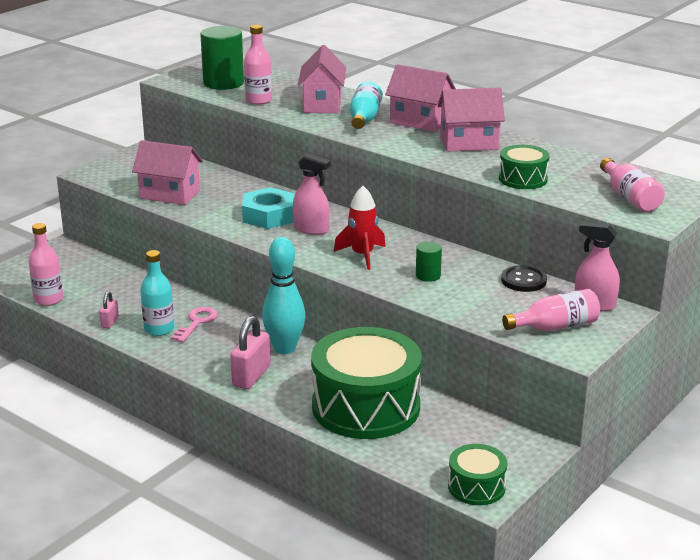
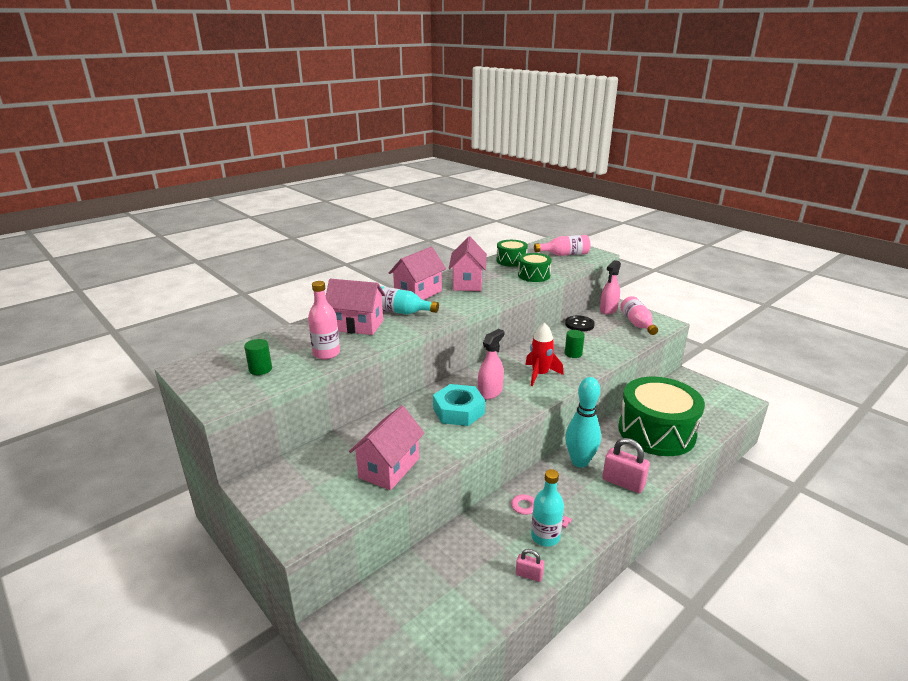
camera: 80 degrees left, 0 degrees up
pink bottle [28,223,63,306] -> none
green cylinder [200,26,244,90] -> green cylinder [244,339,272,375], size x0.51
green drum [448,444,507,505] -> green drum moved to [496,240,528,267]

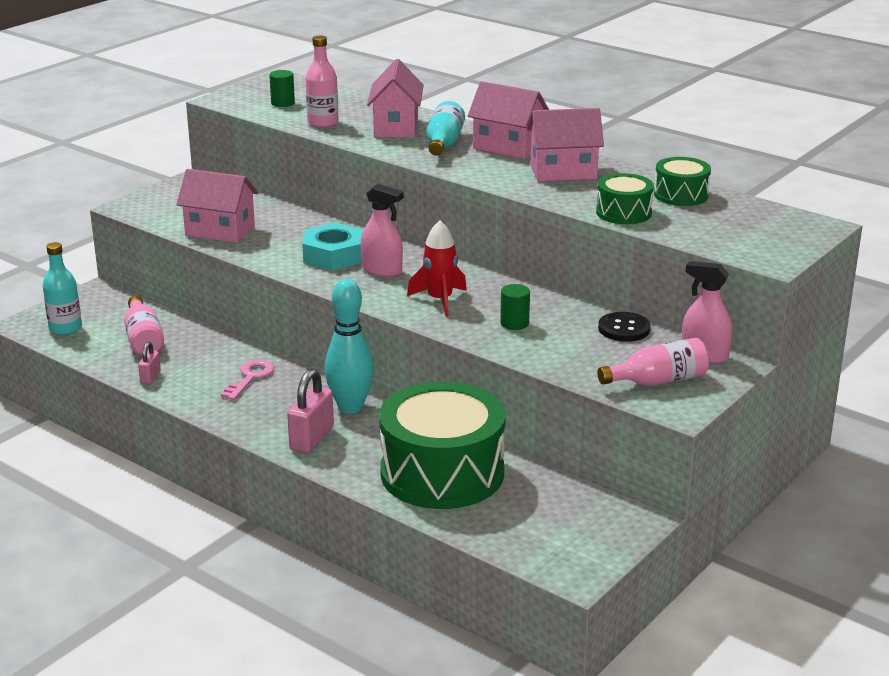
camera: 80 degrees right, 0 degrees up
turquoise bottle [531,469,564,547] -> turquoise bottle moved to [43,242,82,335]
pink bottle [534,235,590,256] -> pink bottle moved to [124,296,164,356]

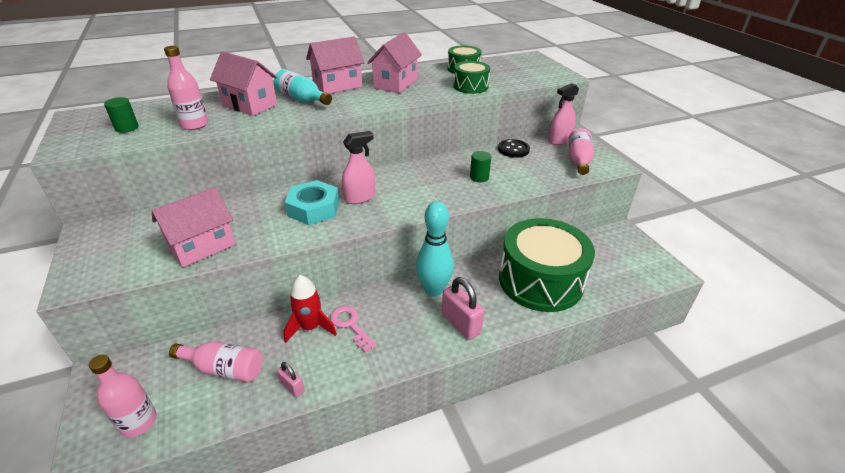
camera: 60 degrees left, 10 degrees up
turquoise bottle [43,242,82,335] -> pink bottle [89,355,157,437]
red rocket [407,220,467,317] -> red rocket moved to [284,275,337,343]

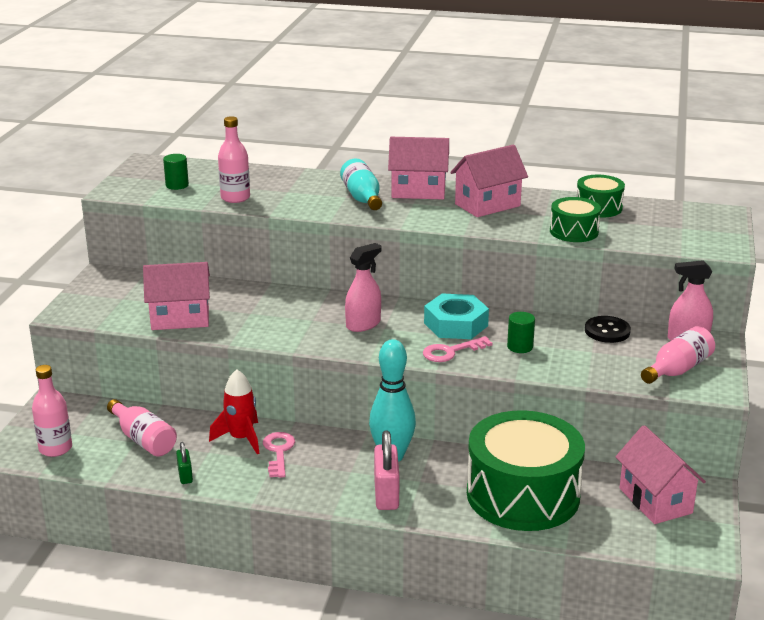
camera: 35 degrees right, 10 degrees down
pink house [210,51,278,116] -> pink house moved to [615,425,706,524]
pink padlock [277,362,305,397] -> green padlock [176,442,193,484]
turquoise nut [285,180,339,225] -> turquoise nut moved to [424,294,489,339]
pink spray bottle [342,131,375,204] -> pink spray bottle turned 45 degrees counterclockwise [345,243,381,332]
none -> pink key [423,336,493,362]

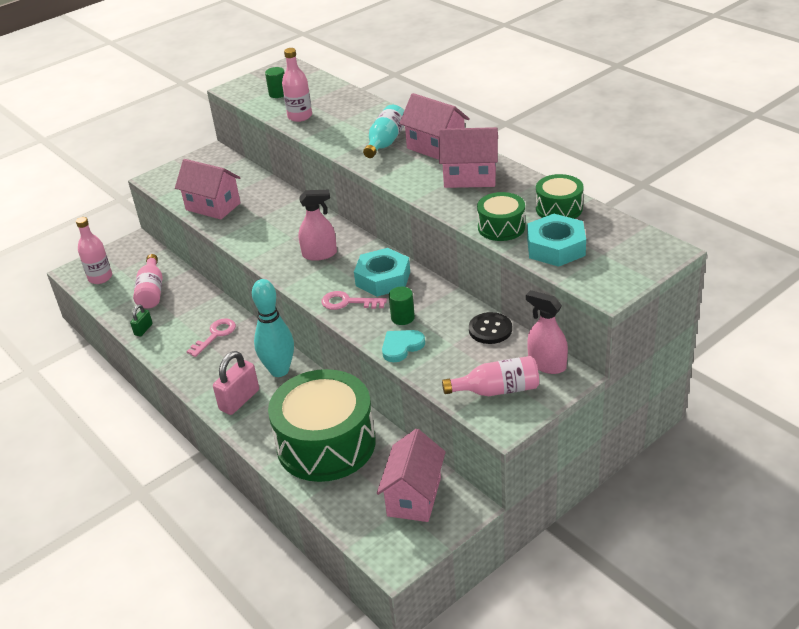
camera: 40 degrees right, 10 degrees up
red rocket [209,369,260,454] -> none
none -> turquoise heart [382,330,425,362]
none -> turquoise nut [527,214,586,267]

